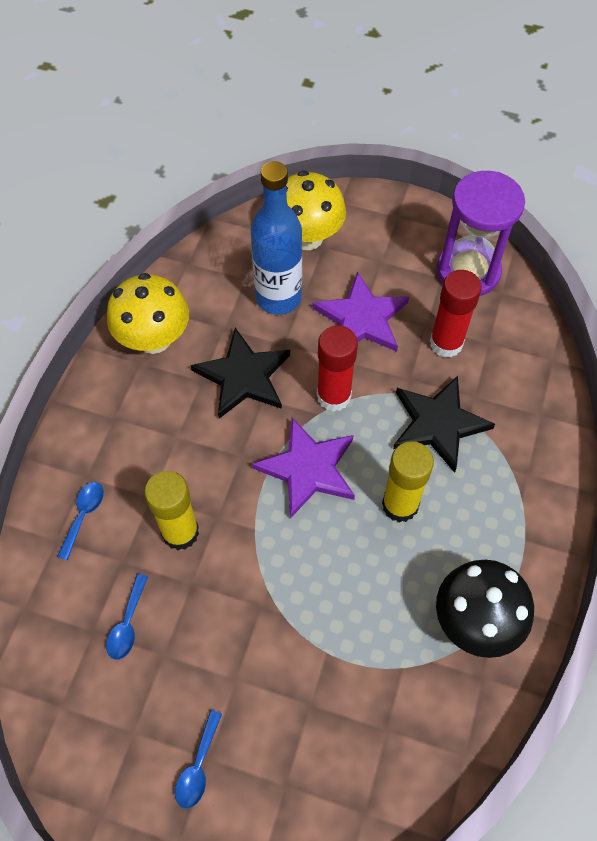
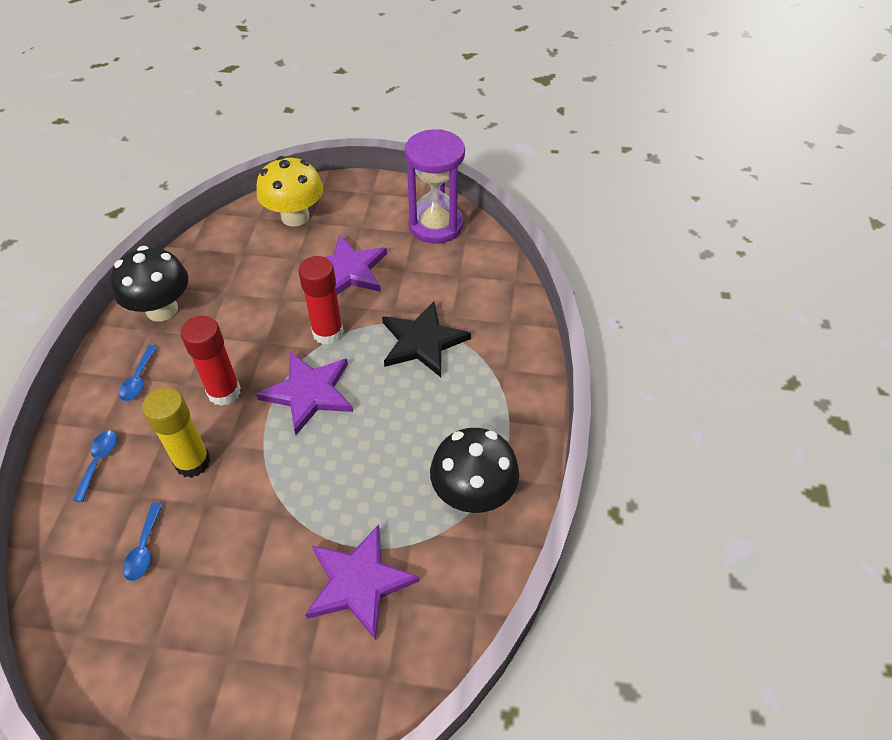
camera: 10 degrees left, 10 degrees down
yellow mushroom [107,273,189,354] -> black mushroom [111,246,188,322]
blue spoon [175,710,222,809] -> blue spoon moved to [119,345,158,401]
black star [191,328,290,419] -> none
blue bottle [251,161,302,315] -> none
yellow glue stick [382,441,434,522] -> none
red glue stick [430,270,482,358] -> red glue stick moved to [181,316,241,406]
none -> purple star [305,525,420,640]

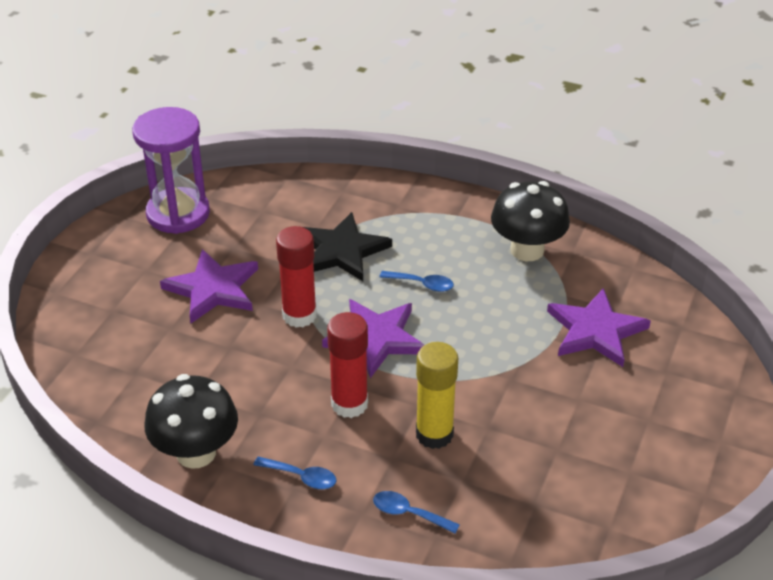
camera: 75 degrees left, 10 degrees down
blue spoon [123,503,163,581] -> blue spoon moved to [380,271,454,292]
yellow mushroom [256,156,323,227] -> none

